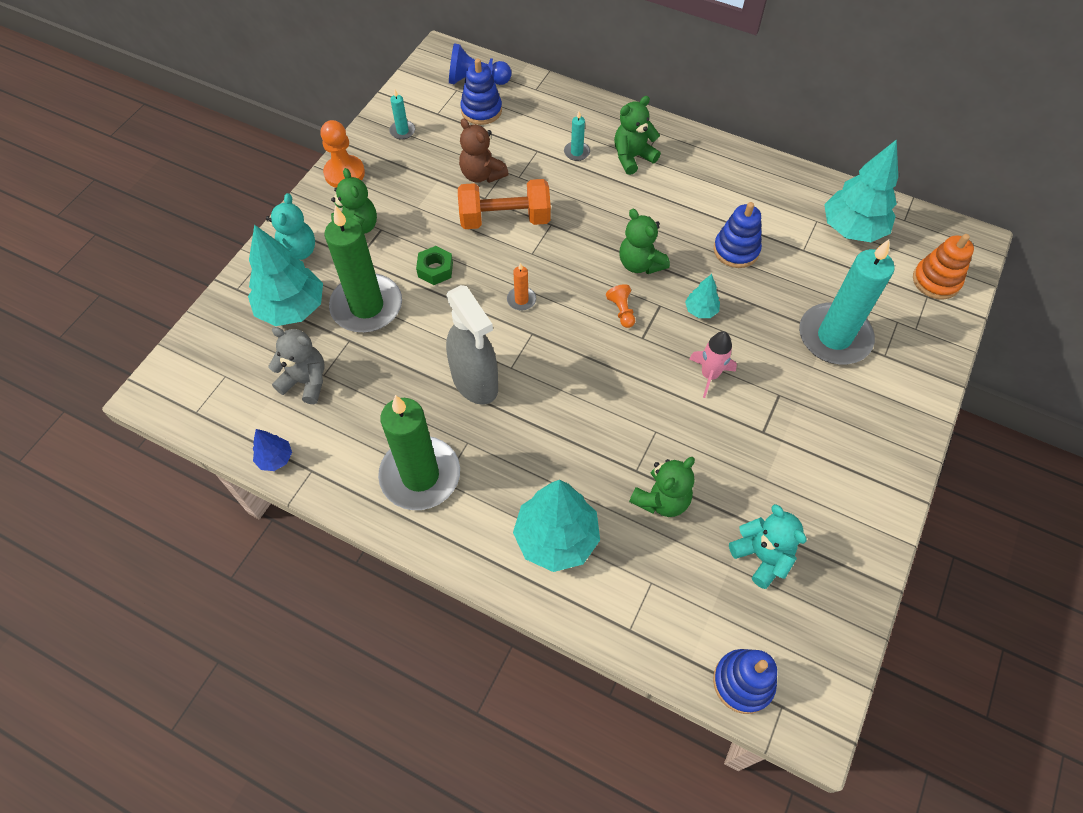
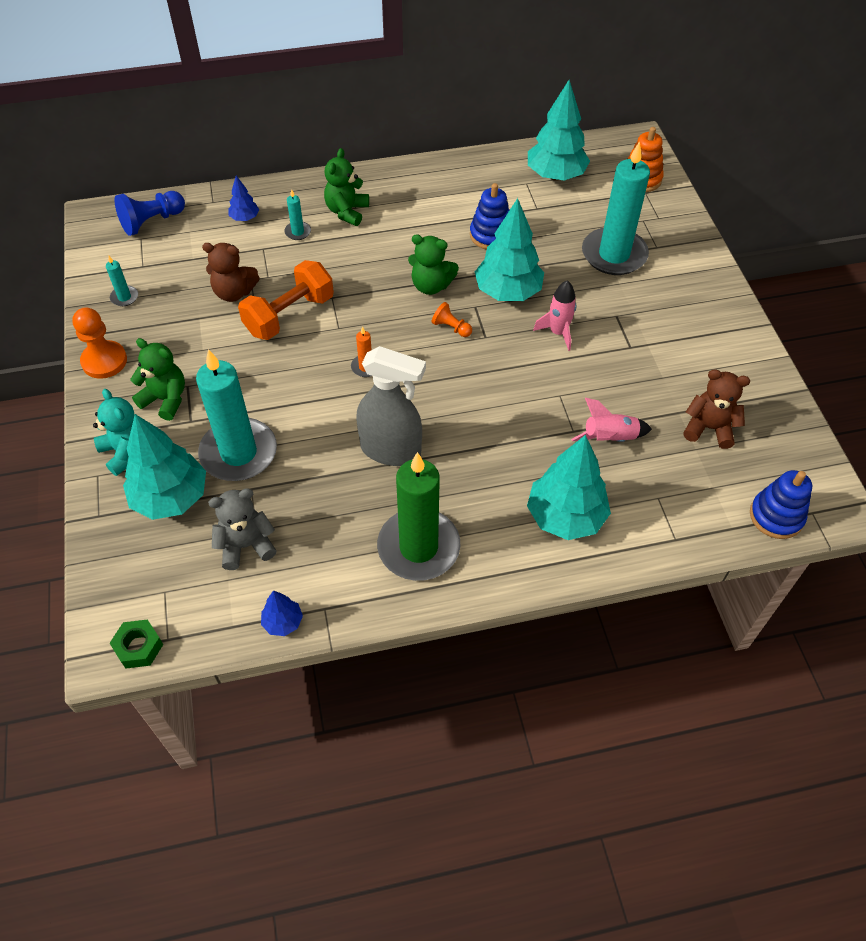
camera: 40 degrees left, 5 degrees down
green candle [325,205,402,332] -> turquoise candle [196,349,277,481]
green nut [416,246,453,285] -> green nut moved to [110,619,163,668]
blue stacking toy [460,59,502,125] -> none
green teddy bear [629,457,695,517] -> pink rocket [571,398,652,442]
turquoise tree [685,274,720,318] -> turquoise tree [475,198,544,301], size x2.10
turquoise teddy bear [729,504,807,589] -> brown teddy bear [683,369,750,449]
none -> blue tree [229,176,259,221]

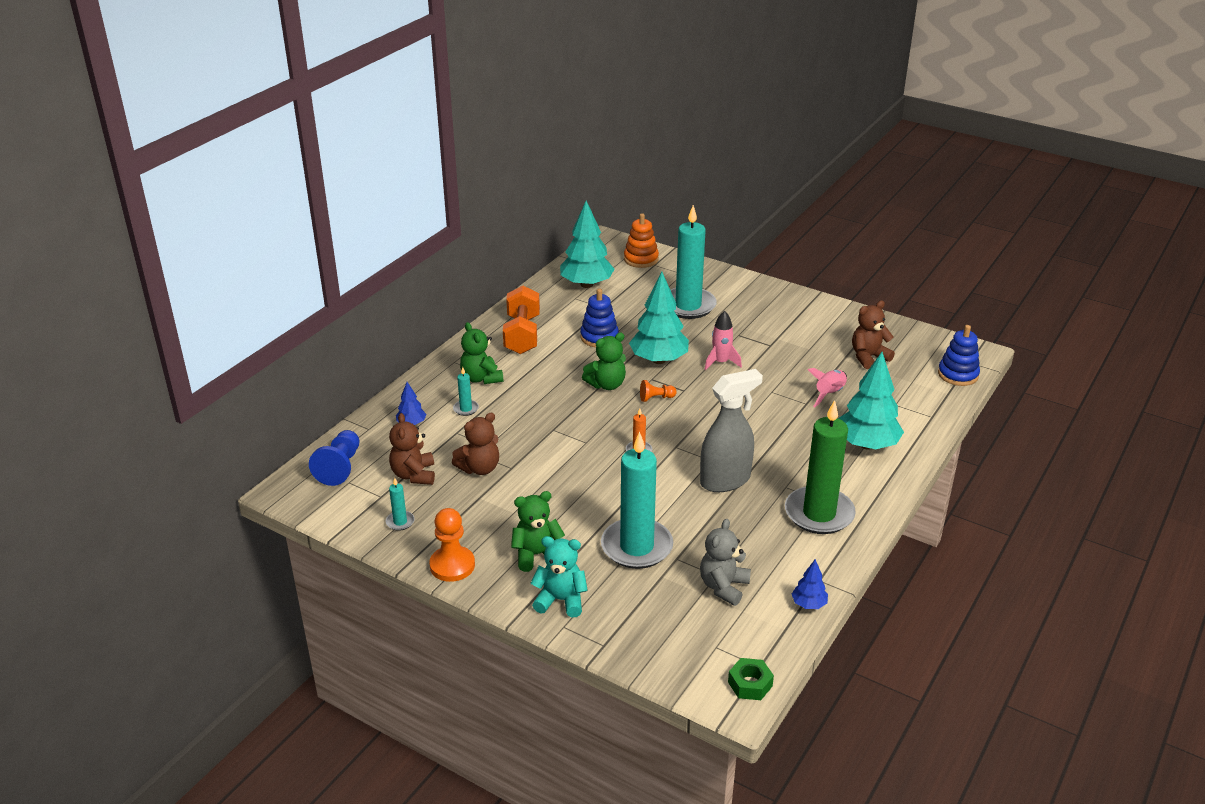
camera: 45 degrees left, 20 degrees down
turquoise tree [123,414,206,520] -> none
orange dumbbell [238,260,334,340] -> orange dumbbell moved to [503,286,540,354]
none -> brown teddy bear [389,413,435,485]

